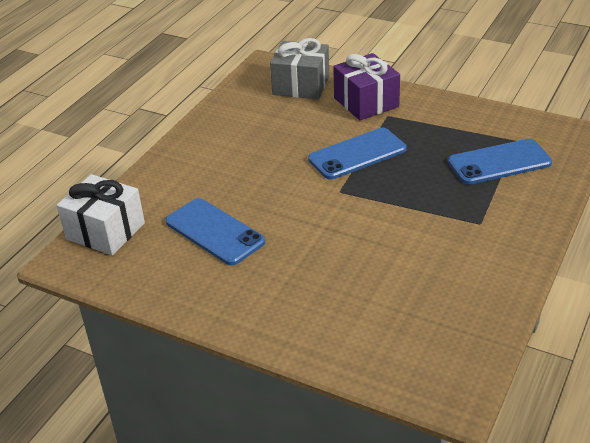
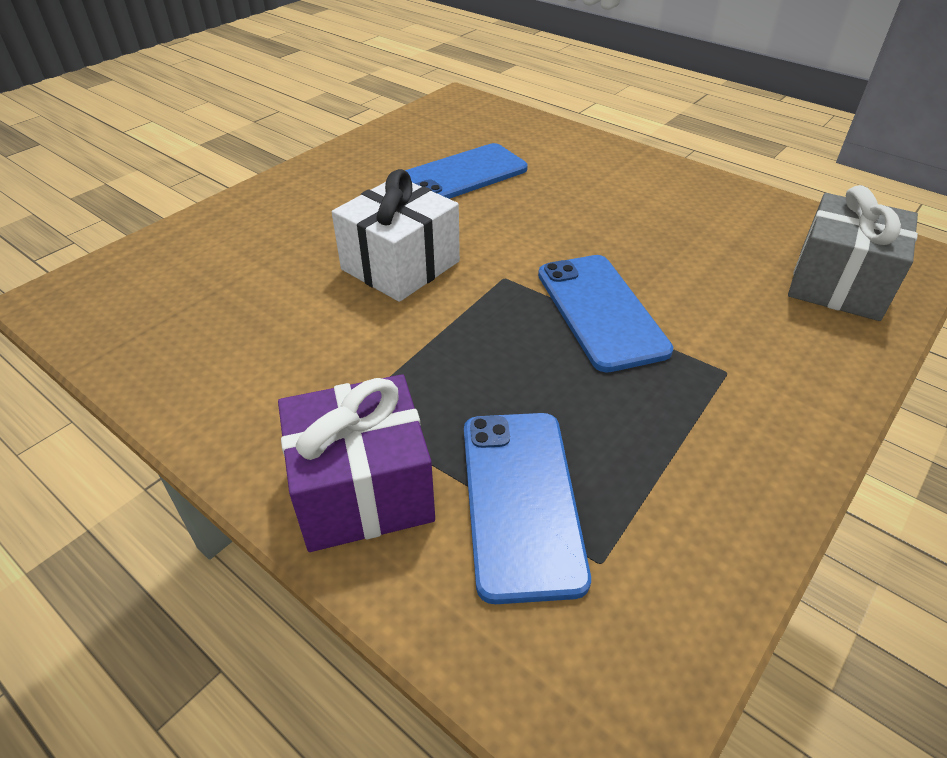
camera: 100 degrees right, 5 degrees up
white gift [56,174,145,255] -> white gift moved to [332,169,460,302]
purple gift [333,53,400,120] -> purple gift moved to [278,374,435,552]

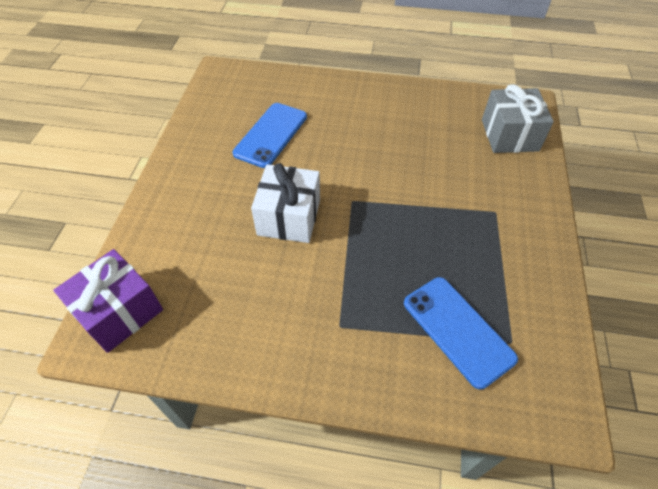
camera: 30 degrees left, 10 degrees up
purple gift [278,374,435,552] -> purple gift moved to [53,249,163,353]
blue phone [538,255,673,372] -> none

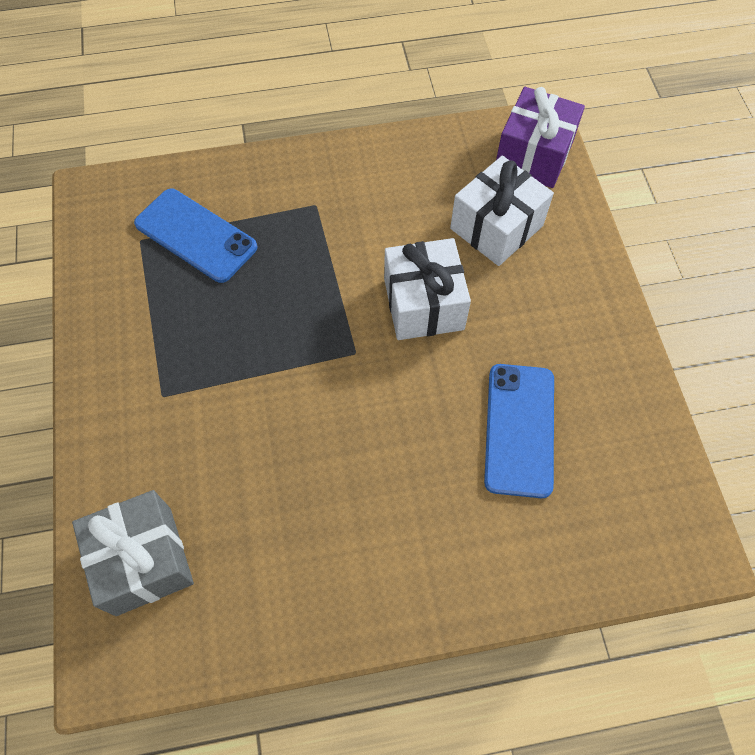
camera: 160 degrees right, 10 degrees up
none -> white gift [450,156,554,266]

